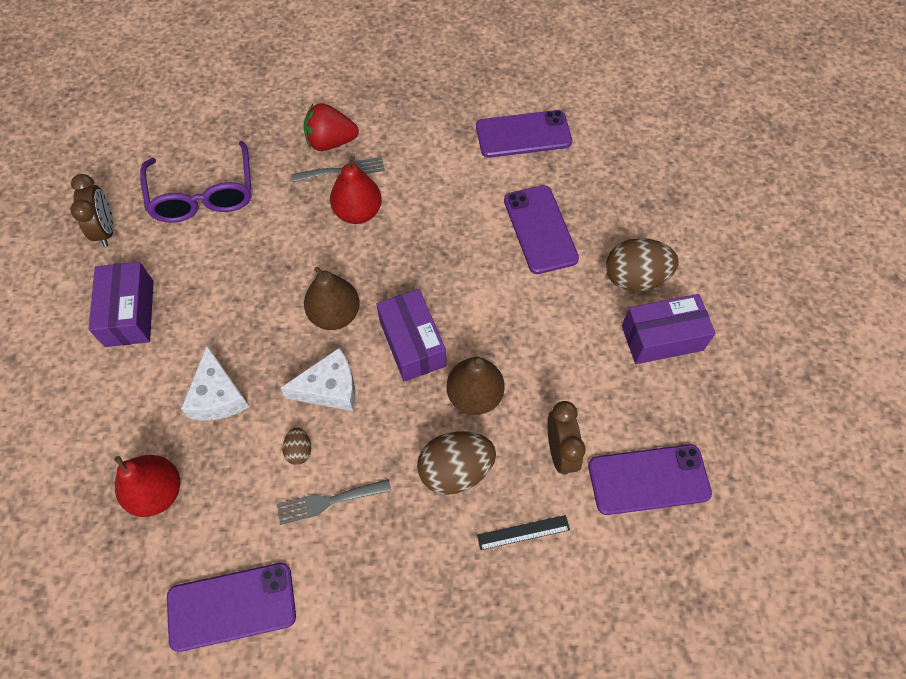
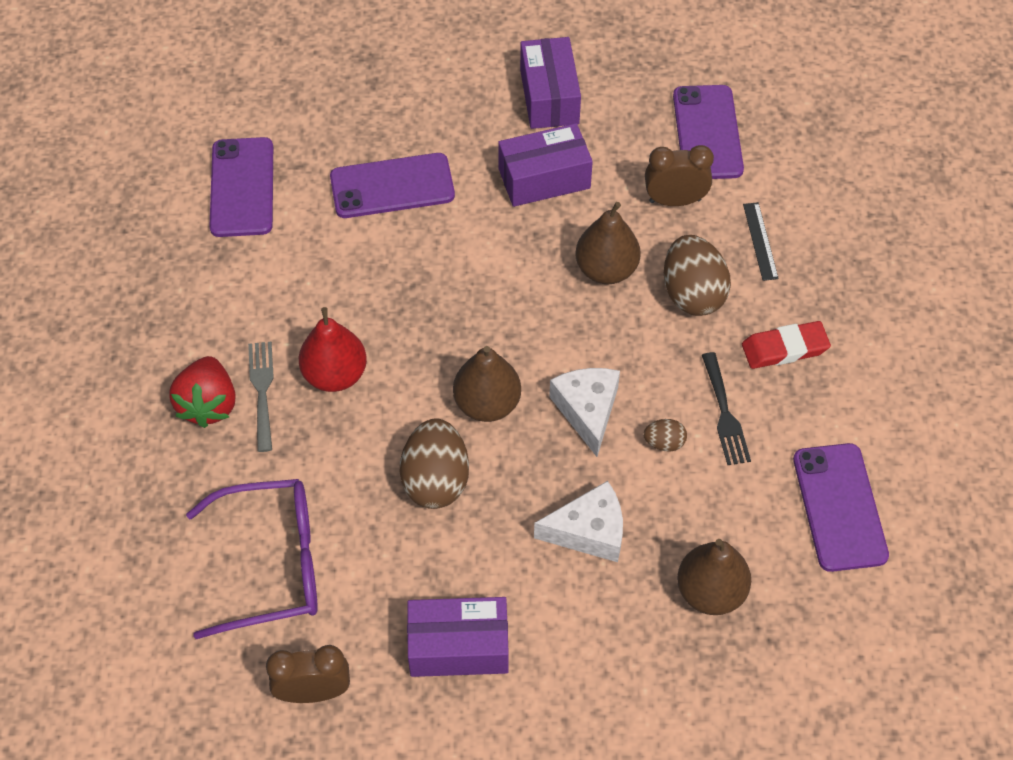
camera: 85 degrees left, 5 degrees down
red pear [114,455,180,517] -> brown pear [677,539,751,615]
grey fork [277,479,391,525] -> black fork [702,352,751,465]
purple box [377,289,446,382] -> purple box moved to [498,123,593,207]
brown egg [606,238,678,292] -> brown egg moved to [400,418,469,509]
none -> red eraser [742,321,831,369]

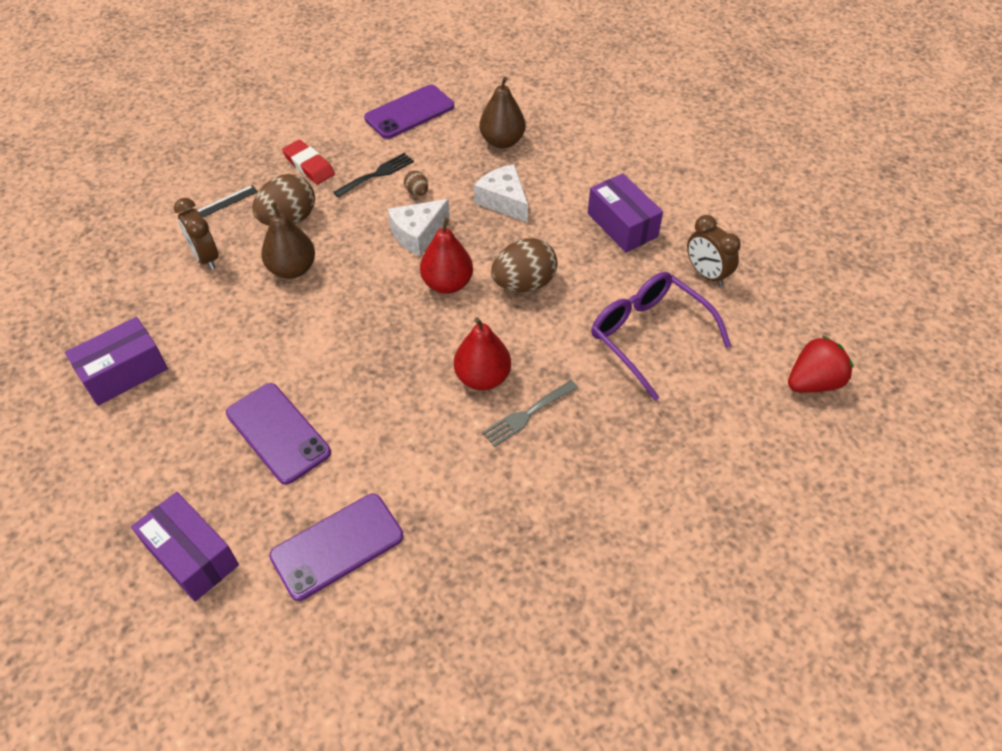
camera: 120 degrees left, 5 degrees down
red strawberry [169,356,236,428] -> red strawberry moved to [788,336,854,393]
brown pear [453,346,521,422] -> red pear [420,218,473,294]
purple box [498,123,593,207] -> purple box moved to [131,492,239,602]
purple phone [673,85,744,179] -> none

